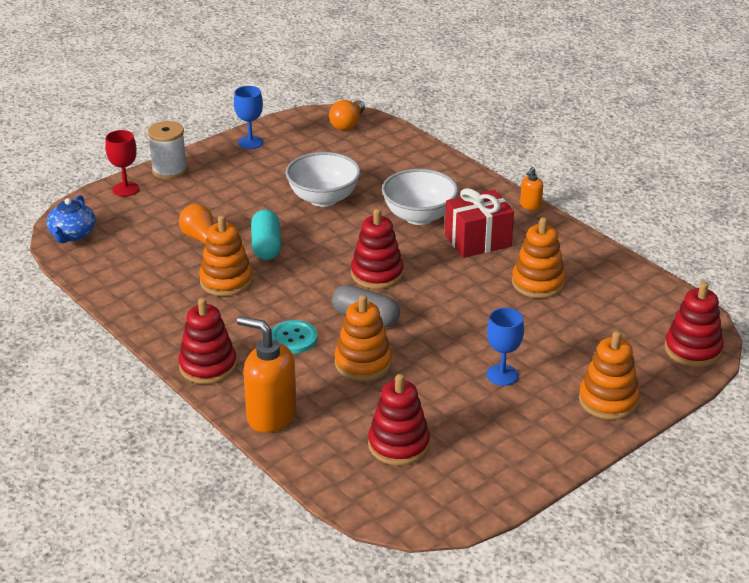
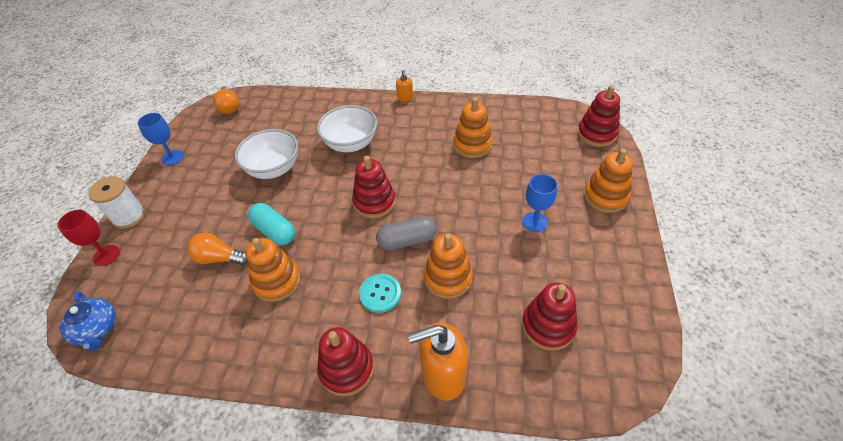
camera: 40 degrees left, 15 degrees up
red gift [445,188,514,258] -> none

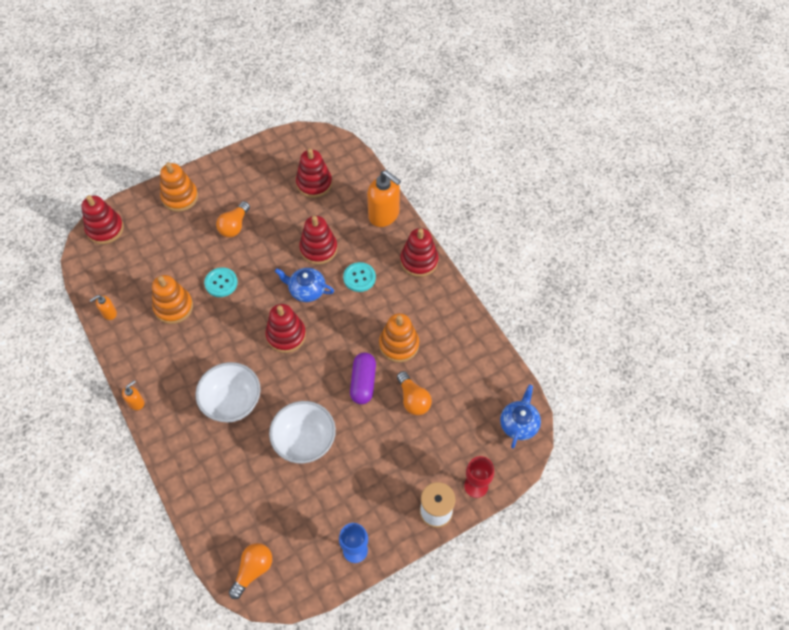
camera: 130 degrees left, 10 degrees up
turquoise capsule [248,203,295,245] -> purple capsule [350,353,376,404]
grey capsule [376,216,437,250] -> blue teapot [275,268,334,302]
orange stacking toy [424,233,473,299] -> red stacking toy [299,216,338,265]
blue goblet [522,174,557,232] -> orange light bulb [216,201,250,237]
none -> orange soap dispenser [90,295,117,320]
none -> turquoise button [204,267,238,297]

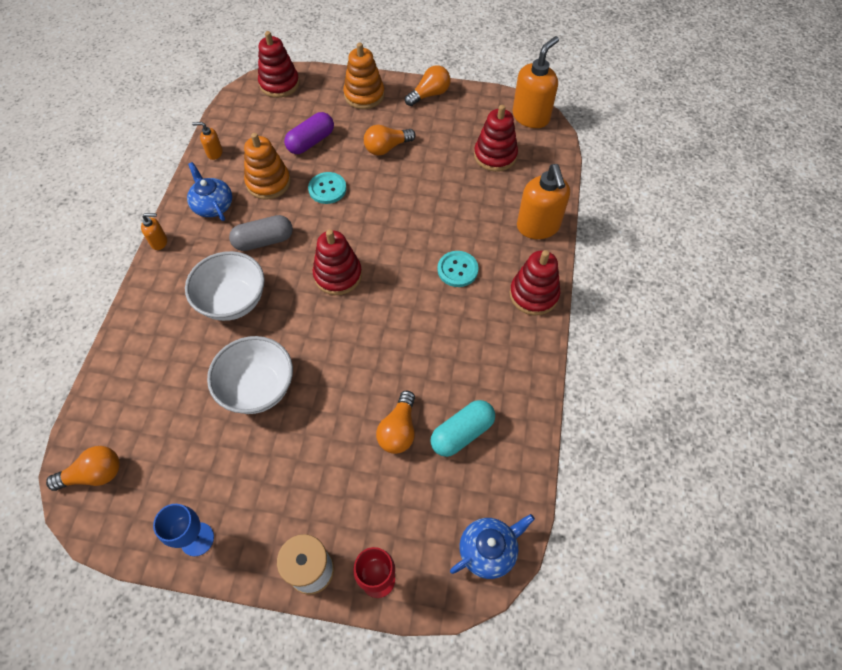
camera: 40 degrees right, 0 degrees up
blue teapot [275,268,334,302] -> blue teapot moved to [187,162,232,221]
red stacking toy [299,216,338,265] -> none
purple capsule [350,353,376,404] -> purple capsule moved to [284,112,334,154]
orange stacking toy [379,313,419,363] -> none
none -> grey capsule [229,215,293,251]
none -> orange light bulb [405,65,450,106]
none -> turquoise capsule [430,400,495,457]
none -> orange soap dispenser [513,36,559,128]

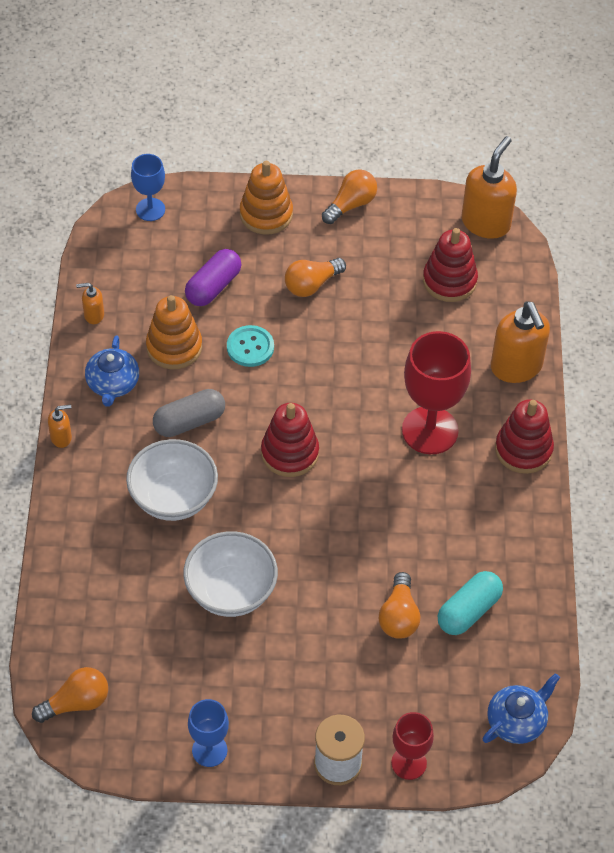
camera: 10 degrees left, 5 degrees down
blue teapot [187,162,232,221] -> blue teapot turned 135 degrees counterclockwise [85,335,139,407]
red stacking toy [258,31,299,98] -> blue goblet [131,154,165,221]
turquoise button [437,251,478,287] -> red goblet [402,331,471,454]

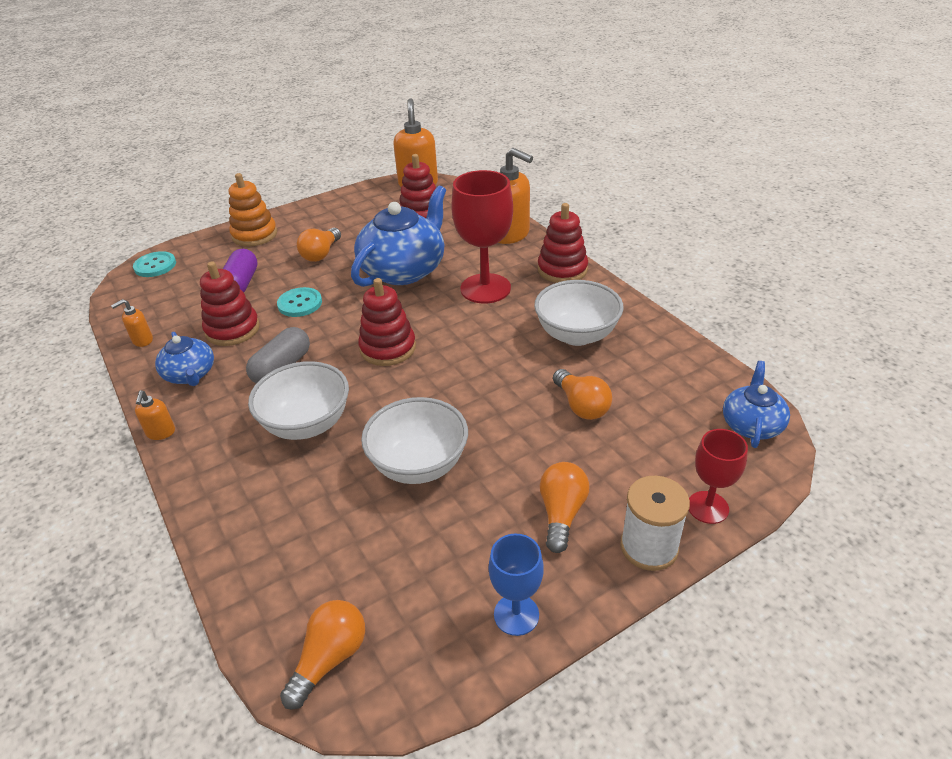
camera: 30 degrees left, 15 degrees down
orange soap dispenser [48,405,72,448] -> orange soap dispenser turned 135 degrees clockwise [135,390,175,440]
blue goblet [131,154,165,221] -> turquoise button [133,251,176,277]
orange stacking toy [146,295,202,369] -> red stacking toy [200,262,260,346]
orange light bulb [322,169,377,224] -> orange light bulb moved to [540,462,589,553]
turquoise capsule [438,571,503,635] -> none
none -> blue teapot [351,185,446,287]
none -> white bowl [534,280,624,346]

